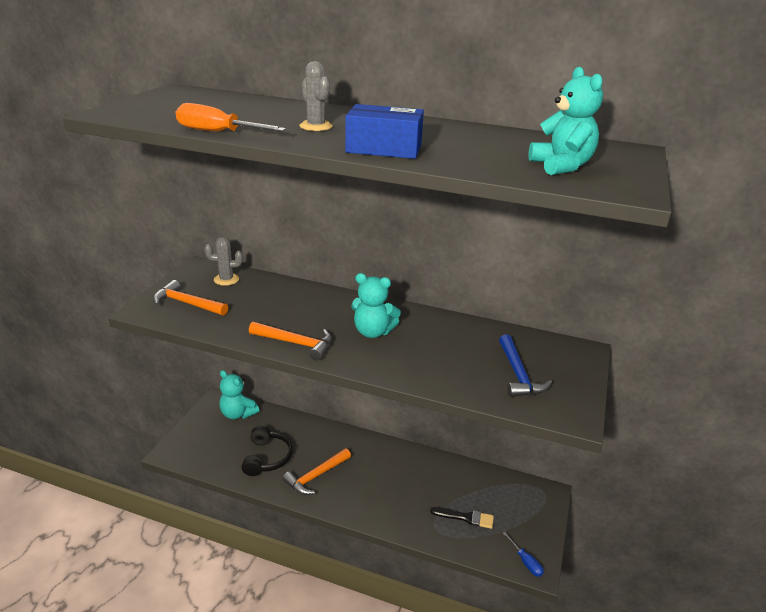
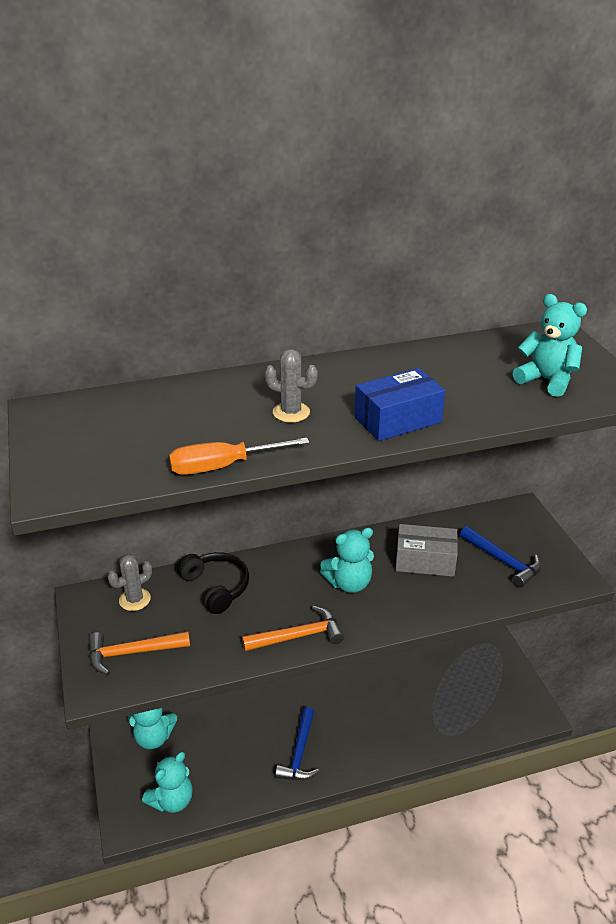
camera: 35 degrees left, 5 degrees up
black headphones [242,426,292,476] -> black headphones moved to [177,552,249,614]
orange hammer [282,448,351,495] -> blue hammer [275,707,319,780]
black brush [430,507,494,529] -> none
blue screwdriver [503,532,544,577] -> none
none -> turquoise teddy bear [142,752,193,813]
none -> grey box [395,524,458,577]

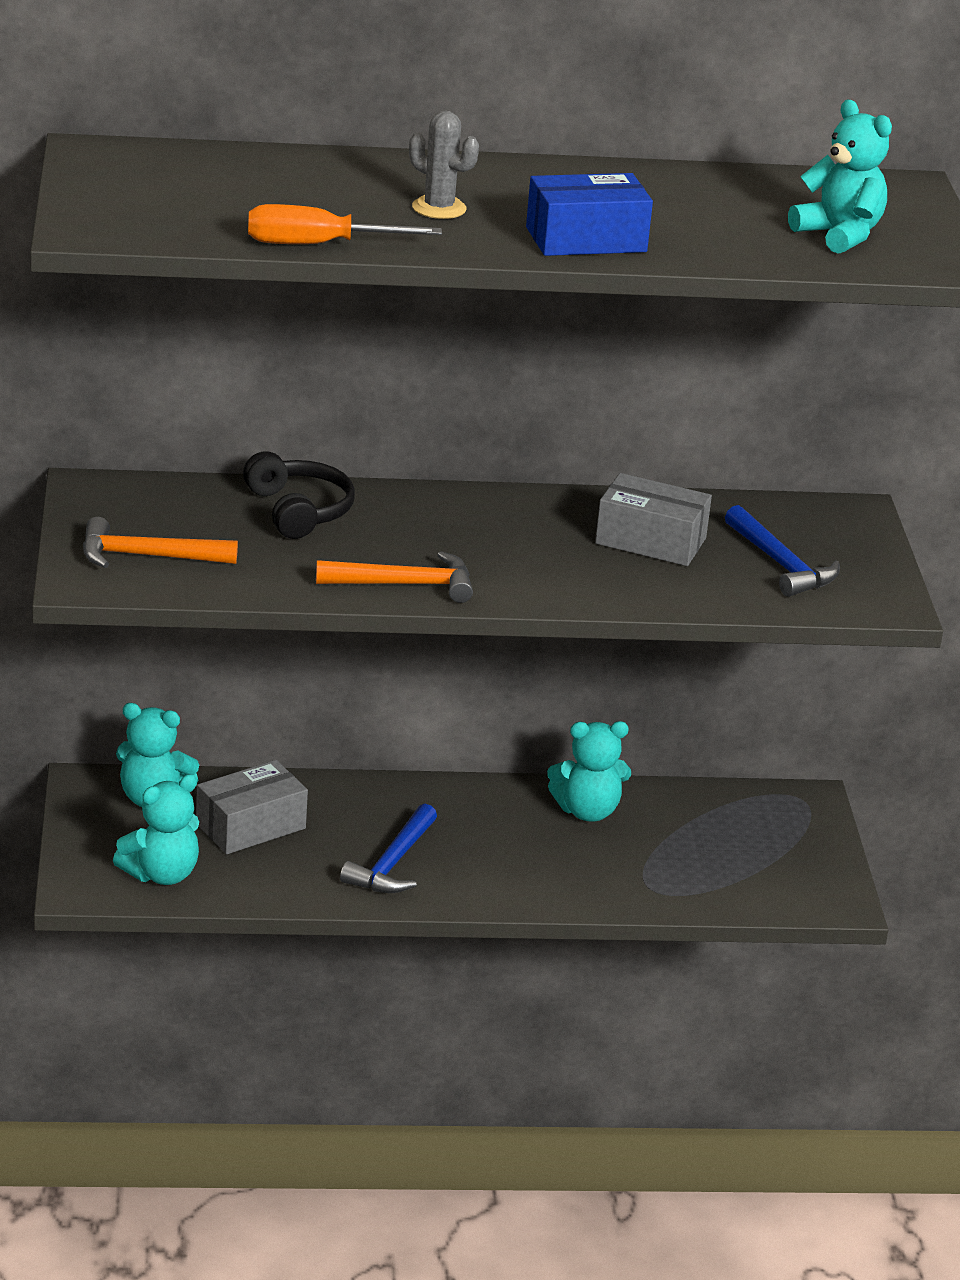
camera: 10 degrees right, 5 degrees down
grey cactus [107,554,152,611] -> none
turquoise teddy bear [320,527,374,593] -> turquoise teddy bear moved to [547,721,631,822]
none -> grey box [196,760,308,854]

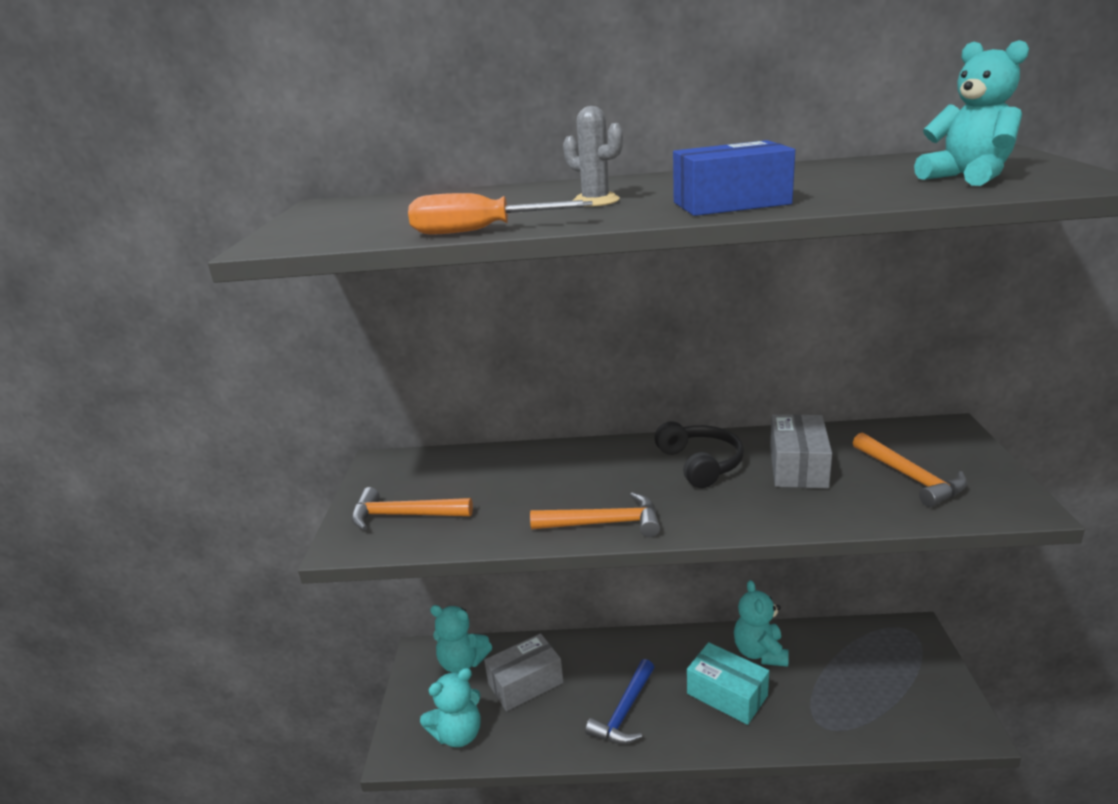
camera: 10 degrees right, 5 degrees down
black headphones [243,451,355,539] -> black headphones moved to [655,421,744,488]
turquoise teddy bear [547,721,631,822] -> turquoise teddy bear turned 90 degrees clockwise [734,580,789,667]
grey box [595,473,712,566] -> grey box turned 75 degrees clockwise [770,414,832,489]
blue hammer [725,505,840,597] -> orange hammer [853,432,968,507]
none -> turquoise box [687,642,769,725]

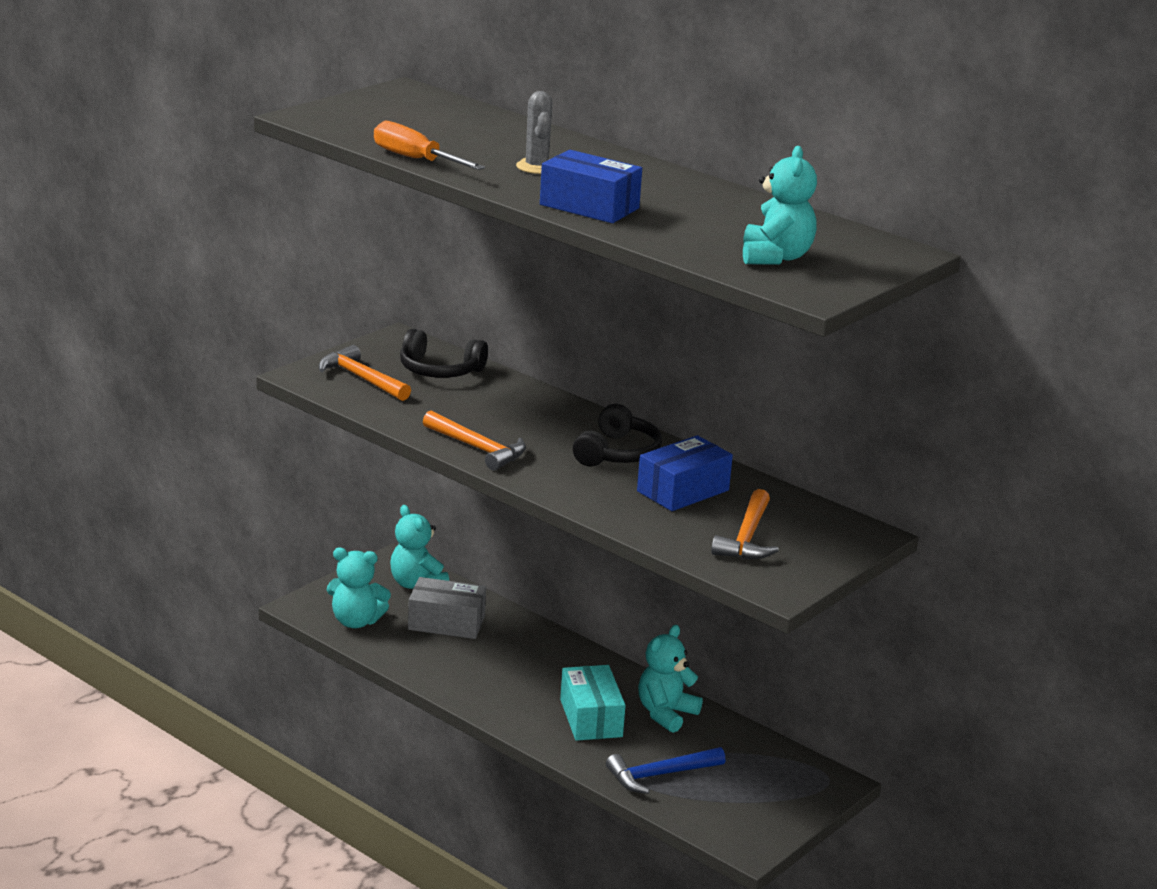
camera: 35 degrees right, 0 degrees up
blue hammer [585,659,654,744] -> blue hammer moved to [606,747,725,794]
grey box [770,414,832,489] -> blue box [637,435,733,511]
none -> black headphones [400,329,488,378]

